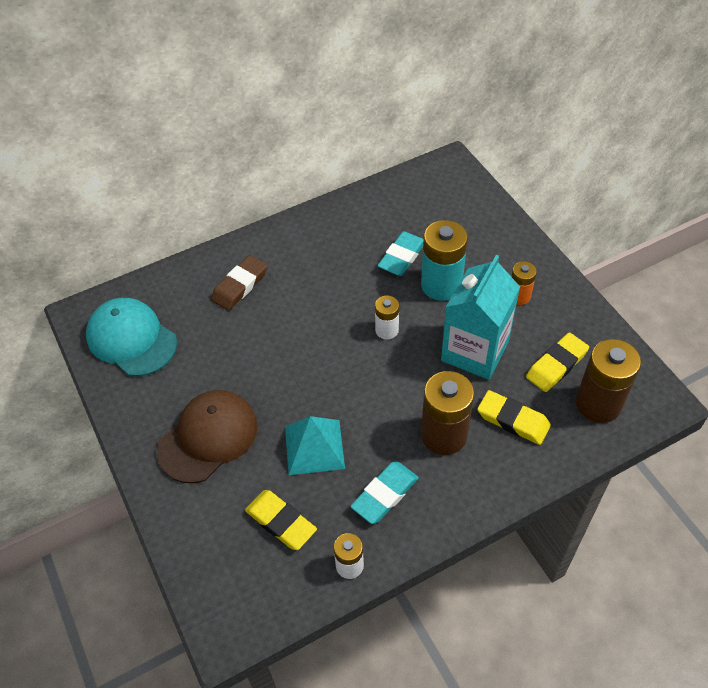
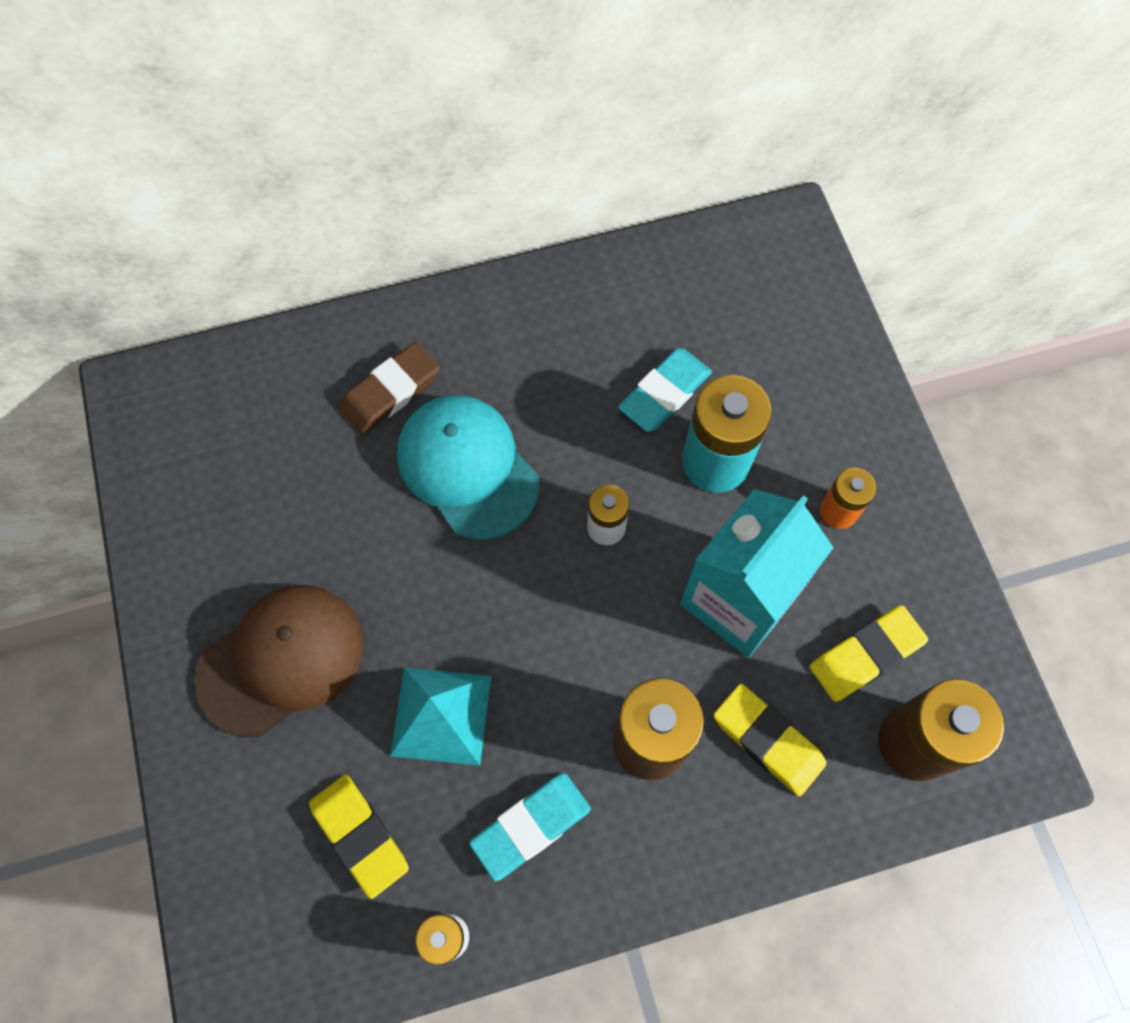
camera: 10 degrees right, 15 degrees up
turquoise cap [86,298,177,376] -> turquoise cap moved to [397,395,539,540]

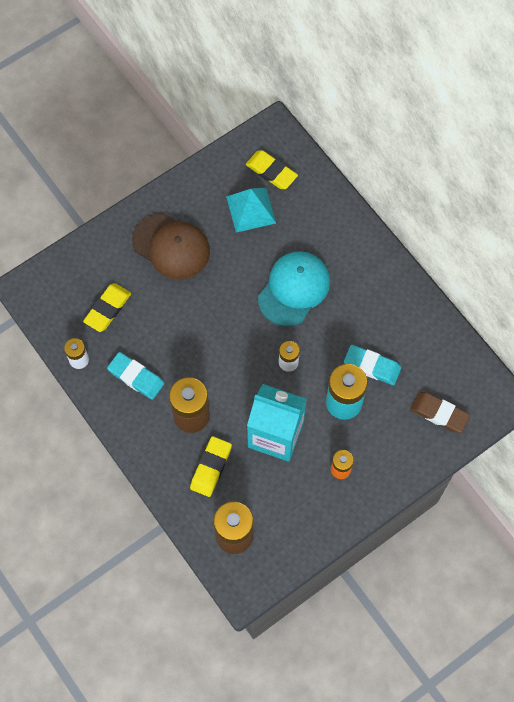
camera: 70 degrees right, 0 degrees up
brown eraser [339,342,440,435] -> brown eraser moved to [410,392,470,433]
turquoise pyramid [390,667,491,766] -> turquoise pyramid moved to [226,188,276,233]
yellow eraser [810,605,928,702] -> yellow eraser moved to [246,150,298,189]

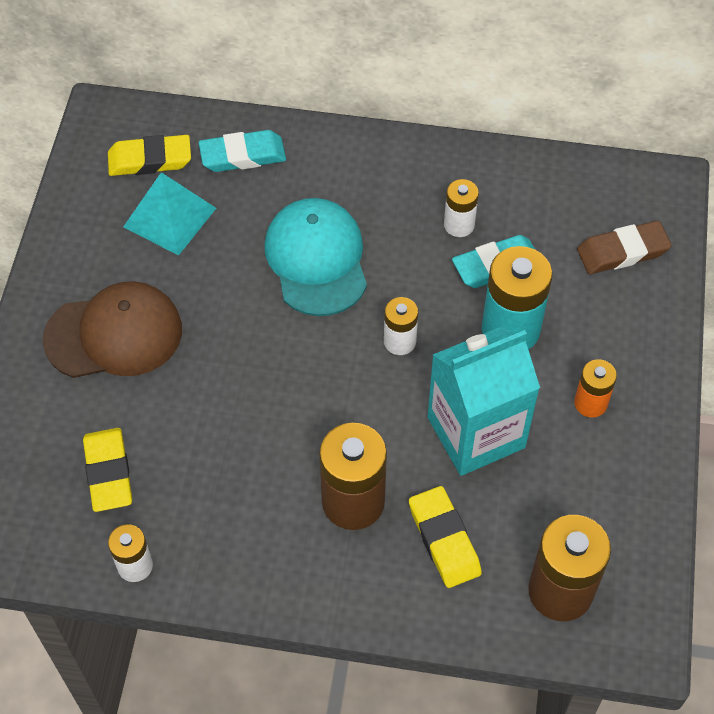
camera: 45 degrees left, 10 degrees down
turquoise eraser [107,352,164,400] -> turquoise eraser moved to [199,130,286,172]
none -> white battery [444,179,479,237]

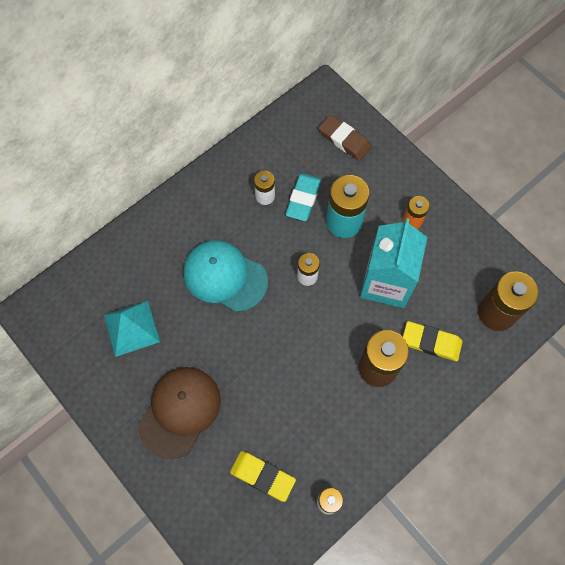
camera: 50 degrees left, 10 degrees up
yellow eraser [108,135,191,176] -> none
turquoise eraser [199,130,286,172] -> none
brown eraser [577,221,672,274] -> brown eraser turned 75 degrees counterclockwise [319,115,371,161]

